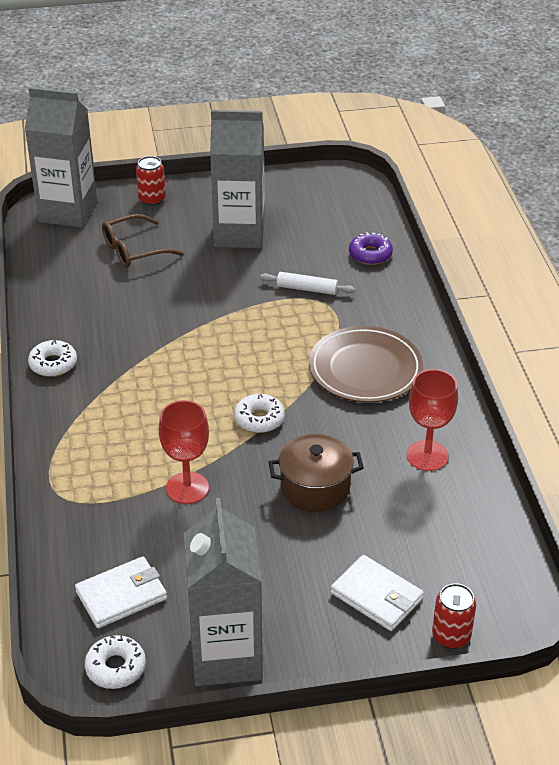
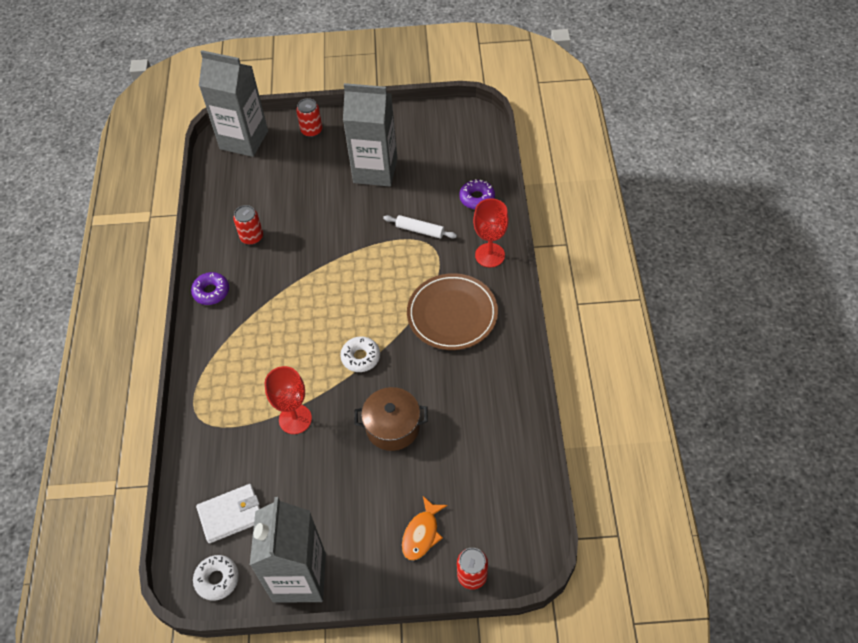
camera: 10 degrees right, 15 degrees up
white donut [28,340,77,377] -> purple donut [191,272,229,305]
brown glasses [102,214,184,268] -> none
white wallet [331,555,424,631] -> orange fish [402,496,448,560]
red goblet [407,369,458,471] -> red goblet moved to [473,198,509,268]
none -> red can [233,205,263,245]

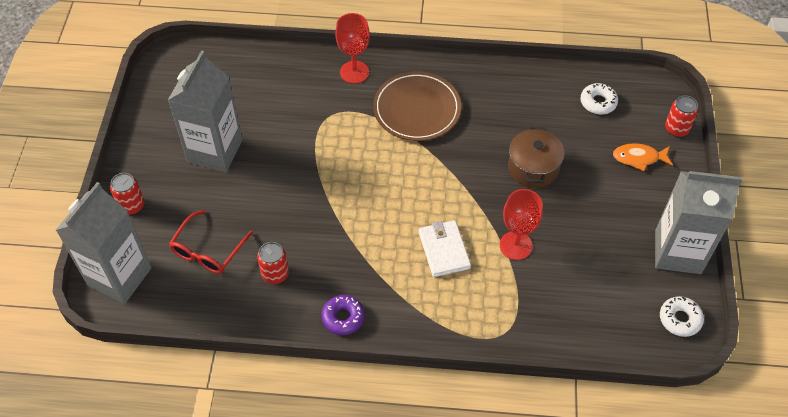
camera: 85 degrees left, 0 degrees up
white wallet [196,484,260,543] -> white wallet moved to [419,220,471,277]
white donut [340,336,380,372] -> white donut moved to [580,83,618,115]
white rolling pin [383,215,457,239] -> none
orange fish [402,496,448,560] -> orange fish turned 150 degrees clockwise [613,143,673,171]
purple donut [459,179,495,209] -> none
none -> red glasses [169,210,253,274]

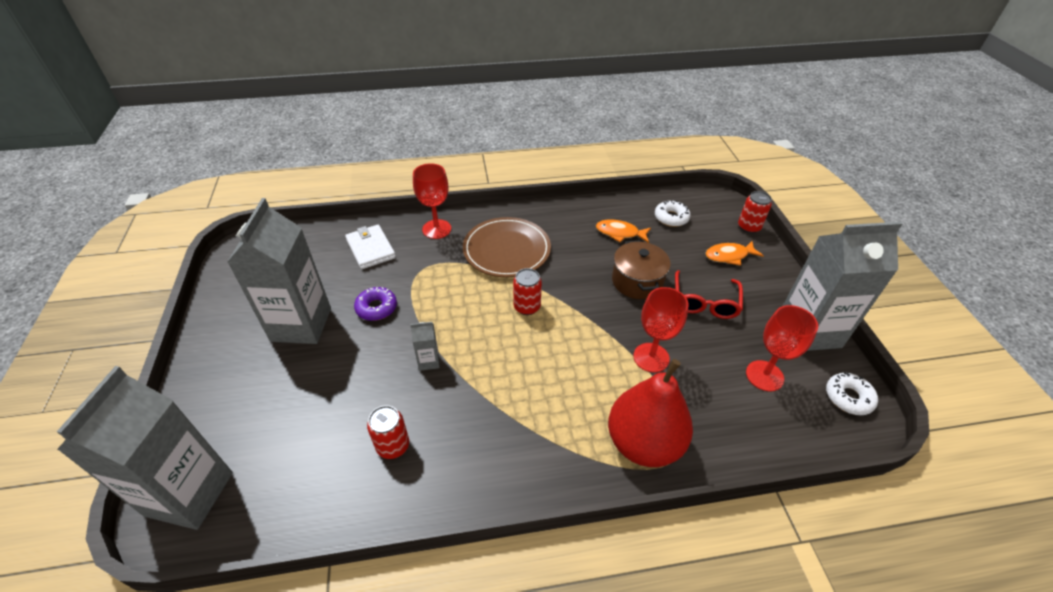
camera: 15 degrees left, 10 degrees down
red can [110,173,145,214] -> red can moved to [513,268,542,315]
red glasses [169,210,253,274] -> red glasses moved to [675,270,743,319]
purple donut [321,295,364,335] -> purple donut moved to [354,287,397,321]
white wallet [419,220,471,277] -> white wallet moved to [345,225,396,269]
none -> grey carton [410,322,440,371]
none -> orange fish [596,220,651,243]
none -> red pear [608,359,693,467]
none -> red goblet [746,305,818,391]

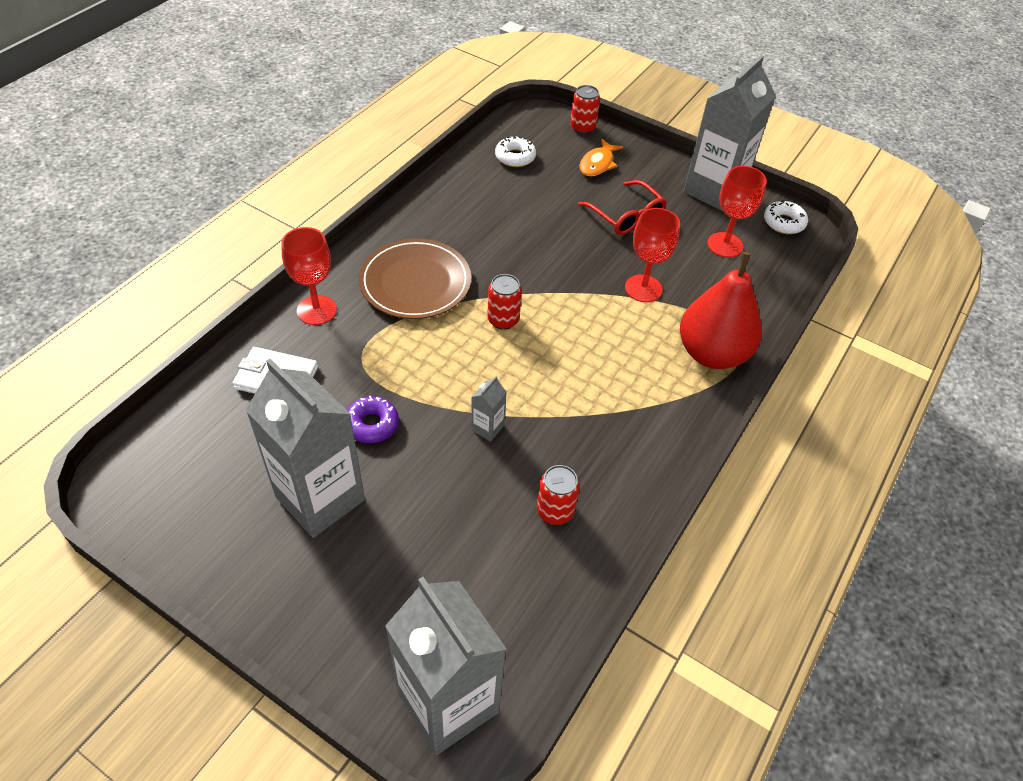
camera: 50 degrees left, 5 degrees up
orange fish [596,220,651,243] -> none
brown pot [612,240,671,299] -> none

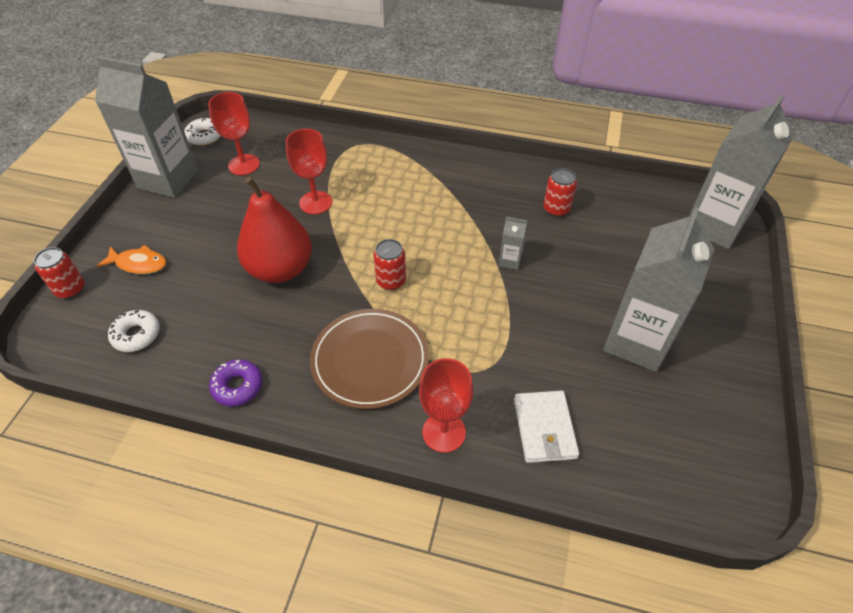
camera: 105 degrees left, 0 degrees up
purple donut [347,396,399,443] -> purple donut moved to [209,359,263,406]
red glasses [578,180,667,235] -> none
red pear [680,252,762,369] -> red pear moved to [237,177,312,283]

